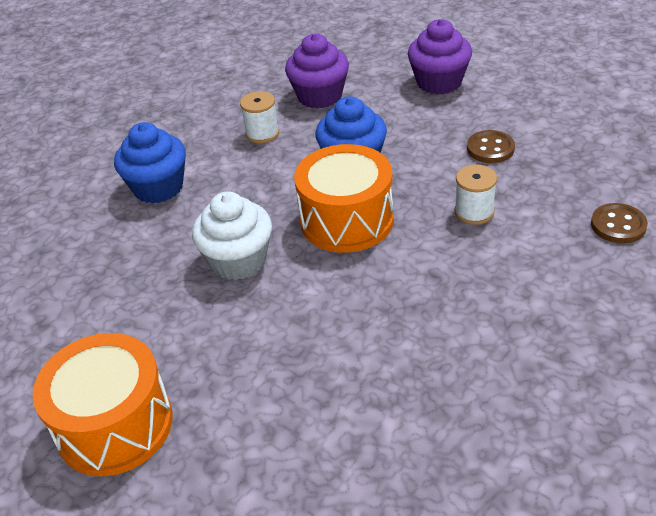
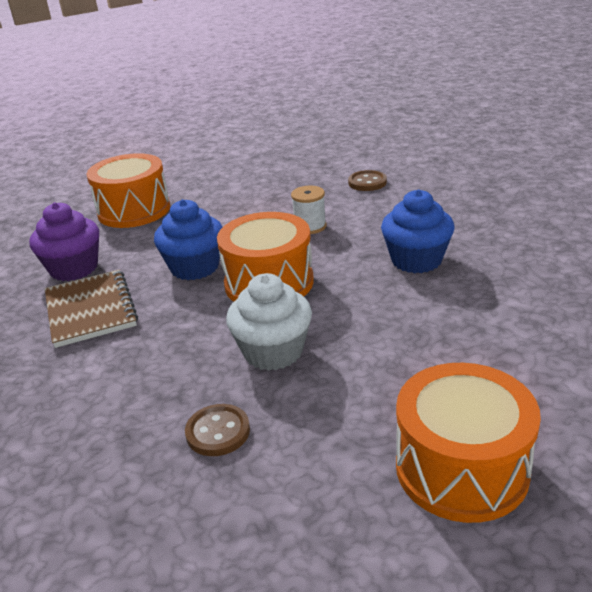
camera: 70 degrees left, 10 degrees down
blue cupcake [114,122,186,204] -> blue cupcake moved to [381,189,455,273]
white spool [240,91,279,143] -> brown notebook [45,270,138,348]
purple cupcake [408,19,472,95] -> orange drum [87,153,170,228]
brown button [467,130,515,163] -> brown button moved to [185,404,250,456]

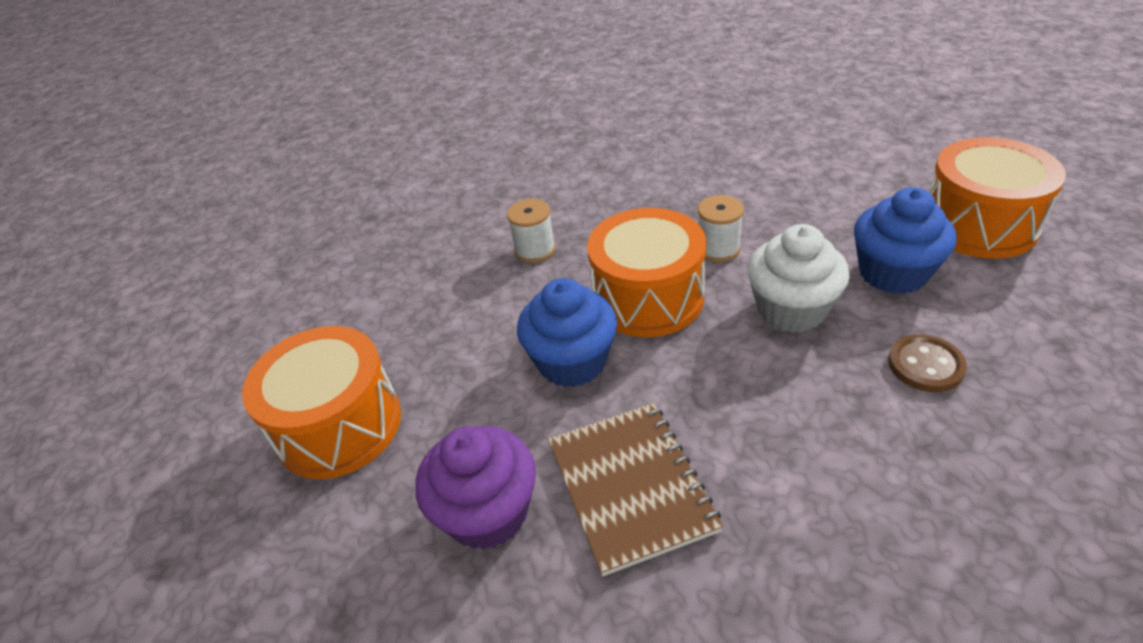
camera: 70 degrees left, 10 degrees up
brown notebook [45,270,138,348] -> brown notebook turned 75 degrees clockwise [548,403,723,576]
brown button [348,170,387,191] -> none
blue cupcake [381,189,455,273] -> blue cupcake moved to [854,187,957,294]
none -> white spool [698,195,744,262]

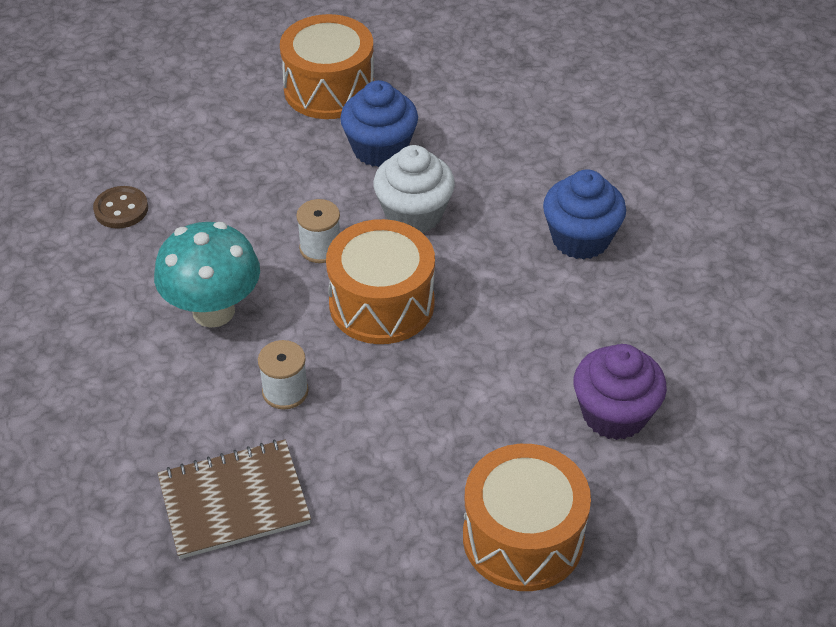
camera: 95 degrees left, 5 degrees up
blue cupcake [517,278,617,387] -> blue cupcake moved to [543,169,626,260]
brown notebook [548,403,723,576] -> brown notebook moved to [158,439,311,559]
brown button [888,334,967,392] -> brown button moved to [93,186,148,229]
none -> turquoise mushroom [154,222,260,328]

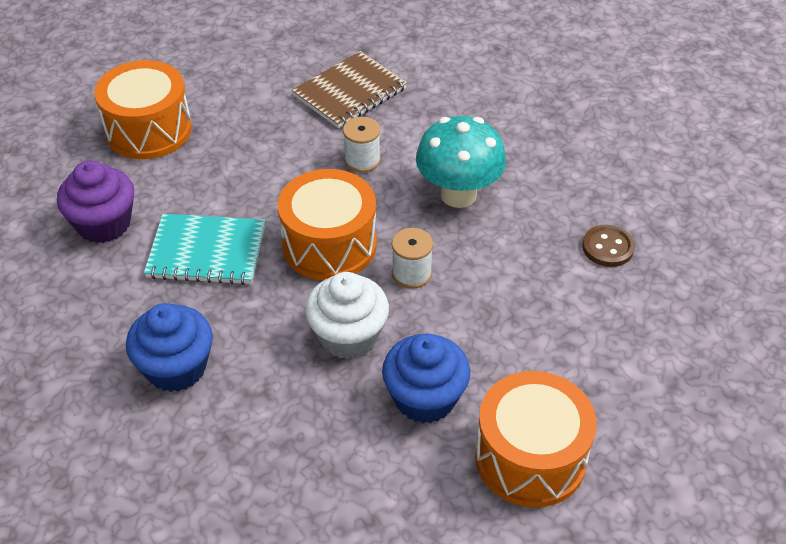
camera: 155 degrees right, 0 degrees up
none -> turquoise notebook [144,214,265,285]

